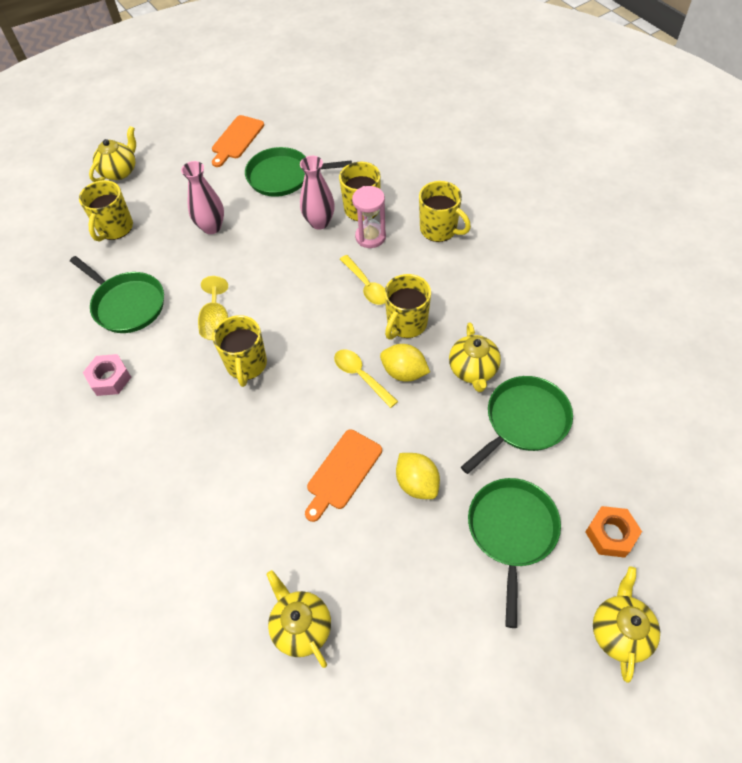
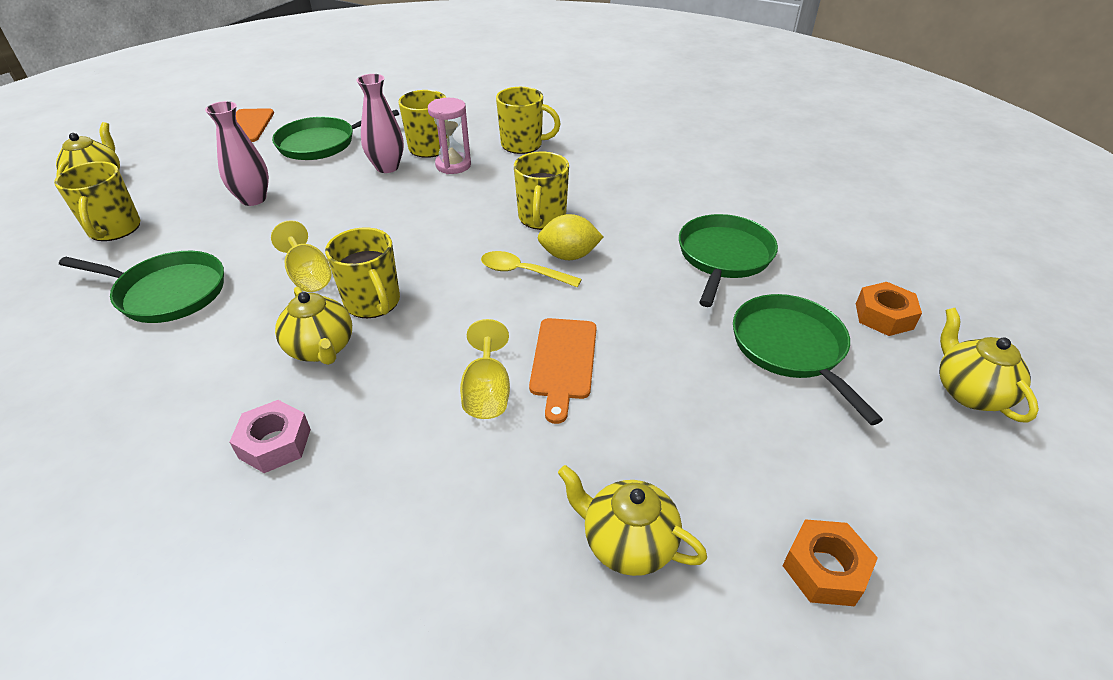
camera: 30 degrees left, 15 degrees down
pink nut [83,354,131,396] -> pink nut moved to [230,400,311,473]
yellow spoon [340,255,385,305] -> none
yellow lemon [396,453,440,499] -> none
yellow teapot [449,322,501,392] -> yellow teapot moved to [275,287,352,365]
none -> yellow goblet [460,319,510,419]
none -> orange nut [782,519,878,606]

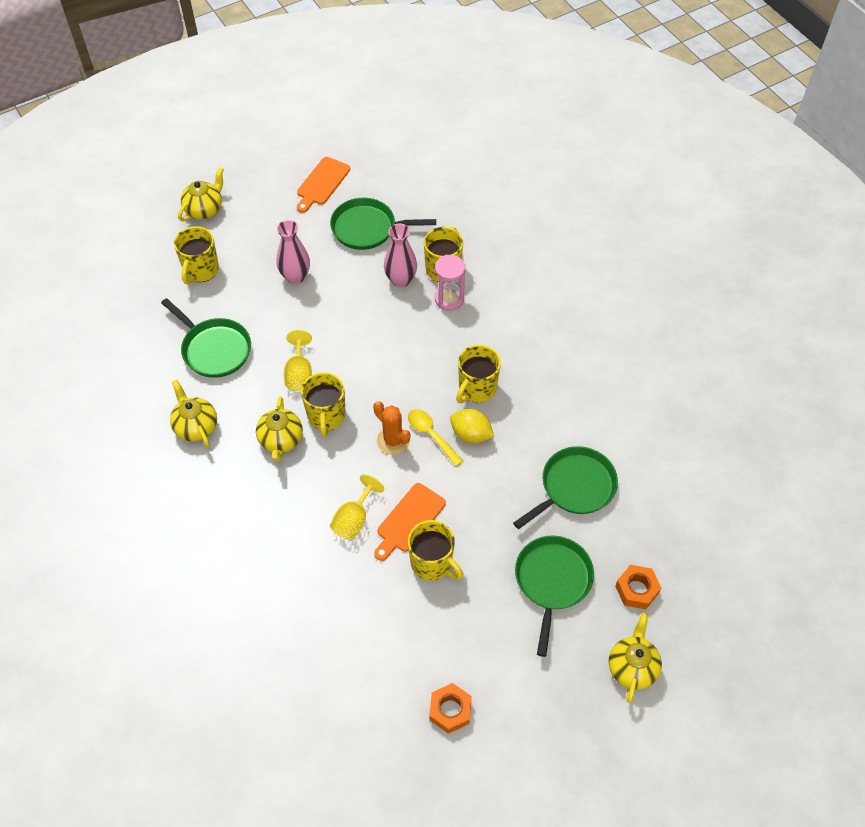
camera: 30 degrees right, 15 degrees up
pink nut [230,400,311,473] -> none
yellow mug [496,87,561,154] -> yellow mug moved to [408,520,463,581]
yellow teapot [558,465,707,576] -> yellow teapot moved to [170,380,217,447]
none -> orange cactus [373,401,410,455]

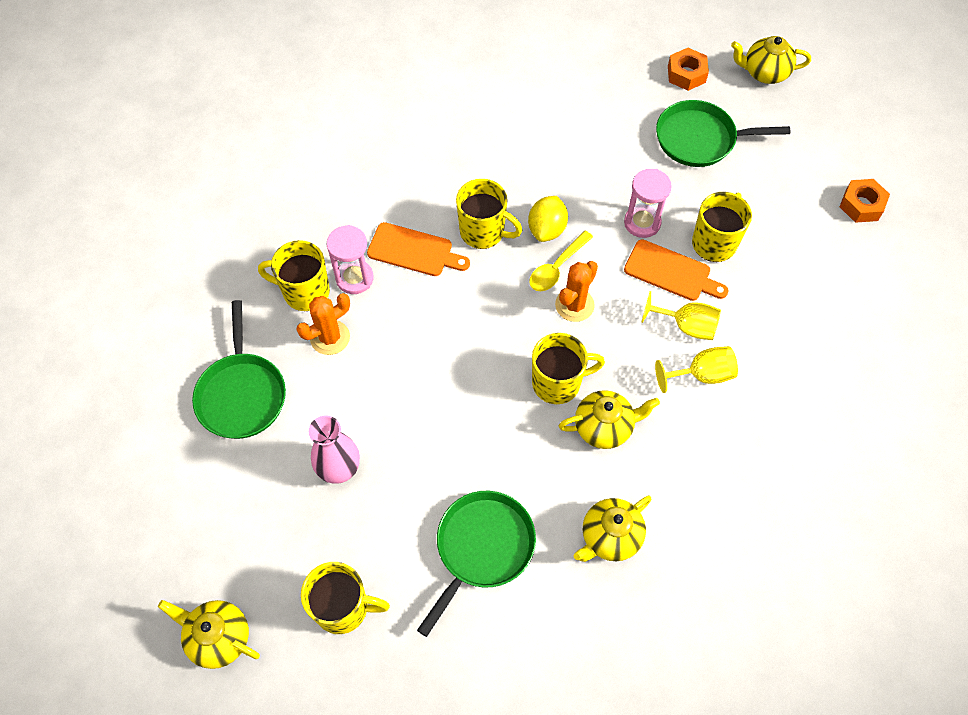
camera: 100 degrees left, 5 degrees up
yellow goblet [284,330,312,391] -> yellow goblet moved to [655,346,738,393]
orange cutting board [297,157,350,213] -> orange cutting board moved to [367,222,470,276]
pink vase [384,224,417,288] -> orange cactus [297,293,350,355]
green pan [513,446,618,529] -> none
none -> pink hourglass [624,169,672,238]

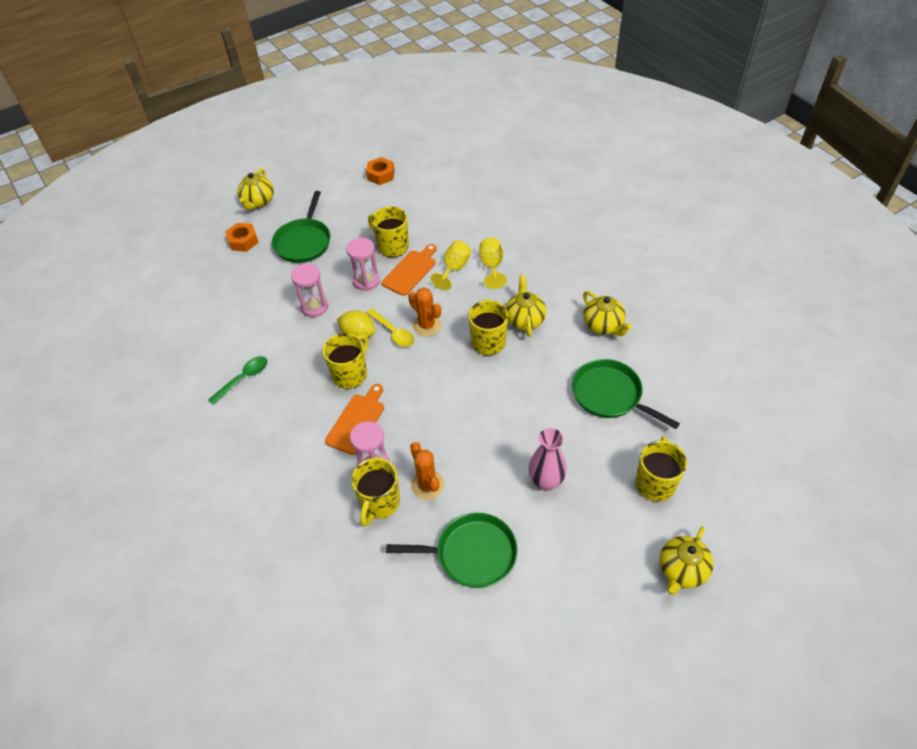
camera: 80 degrees left, 10 degrees down
none -> green spoon [208,356,268,405]
none -> pink hourglass [291,264,328,317]

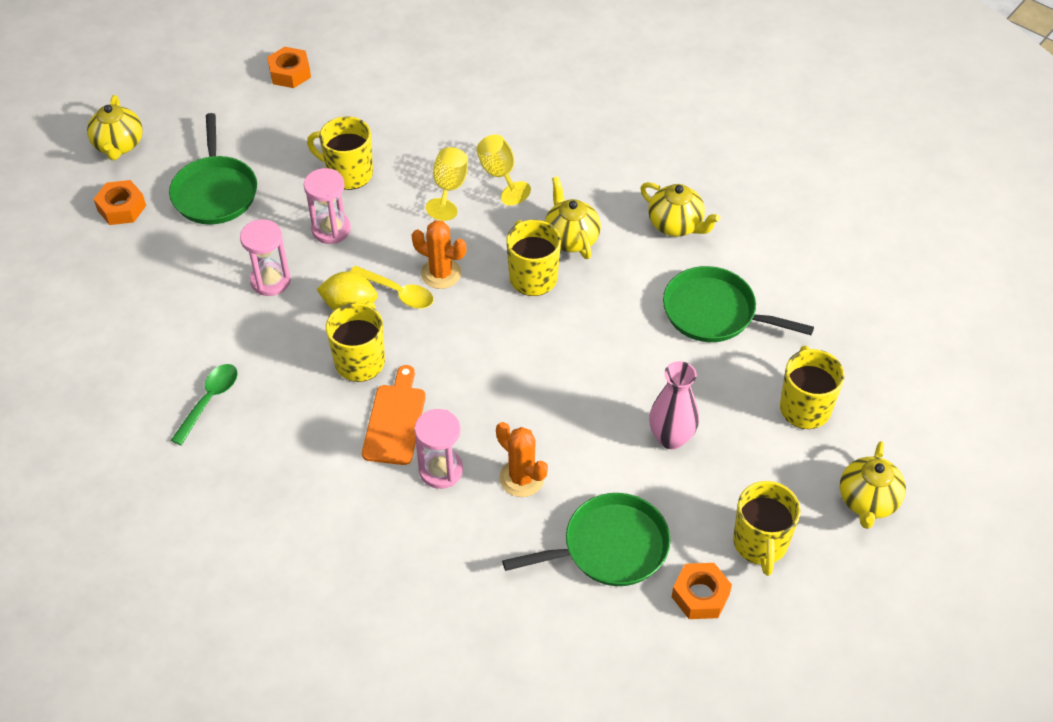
camera: 20 degrees left, 0 degrees up
yellow mug [351,458,400,527] -> yellow mug moved to [733,481,801,576]
orange cutting board [382,244,437,296] -> none
none -> orange nut [672,563,732,619]

